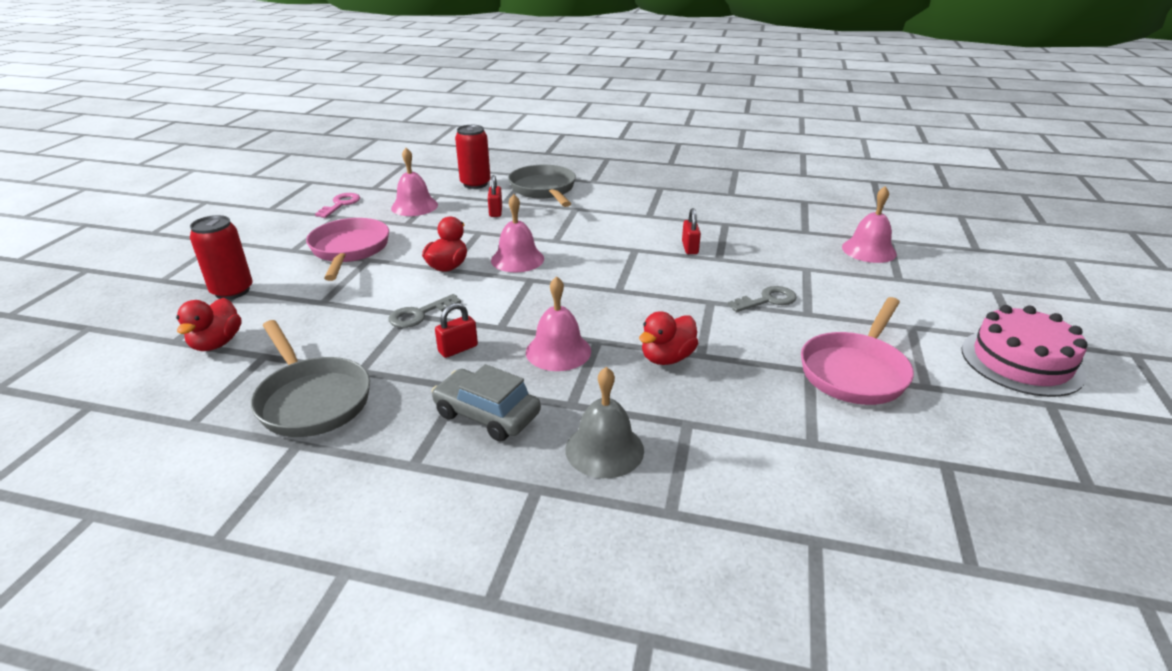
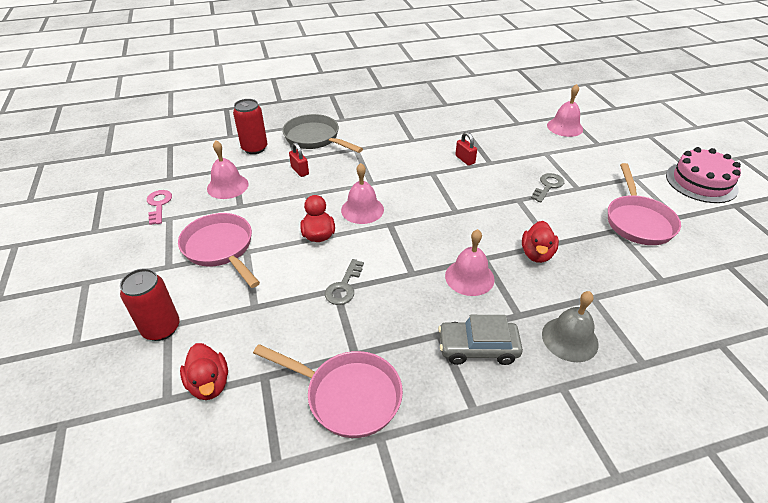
camera: 30 degrees left, 10 degrees up
grey pan [251,320,370,437] -> pink pan [253,344,403,438]
red padlock [435,303,478,358] -> none

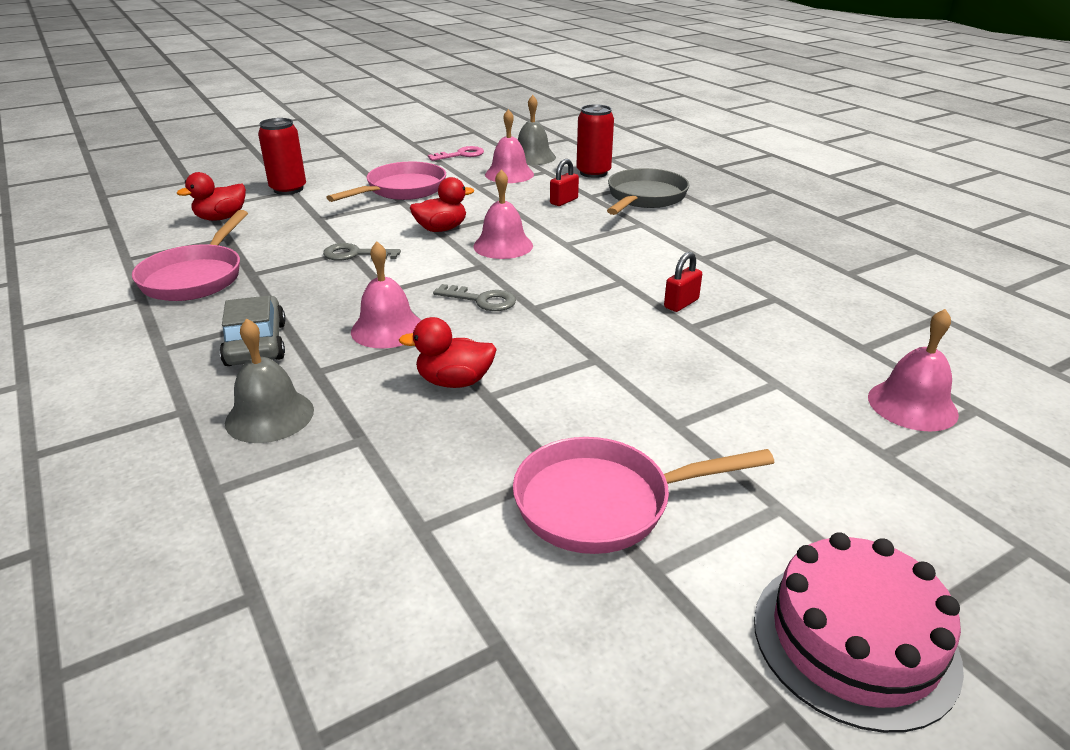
camera: 75 degrees right, 10 degrees down
grey key [531,173,564,203] -> grey key moved to [433,284,516,311]
none -> grey bell [518,95,556,165]

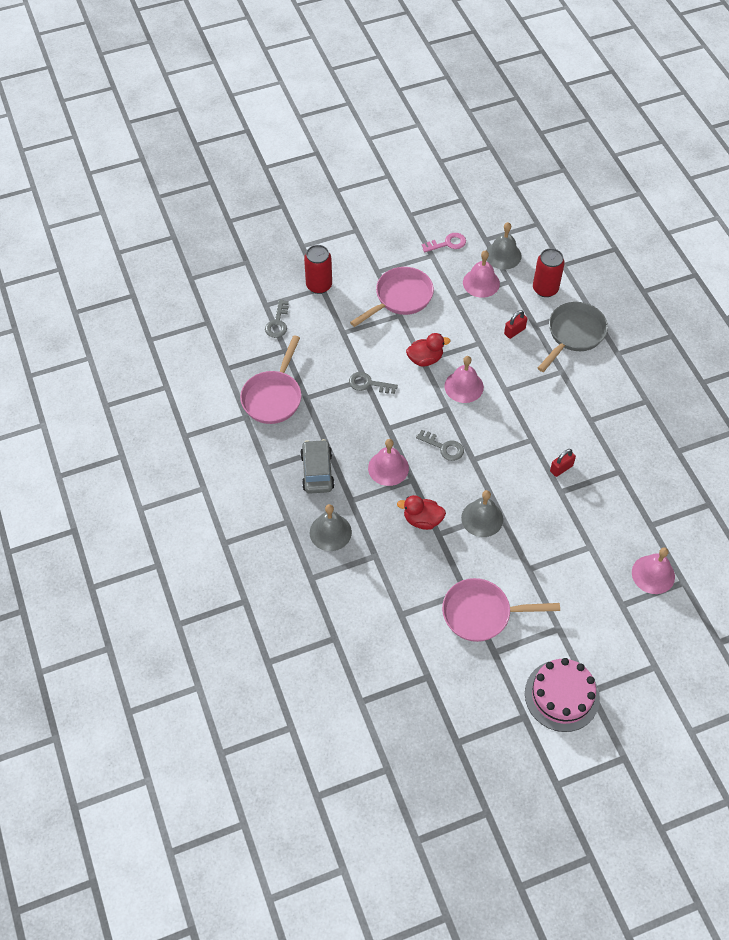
camera: 10 degrees right, 25 degrees up
red duck [177,172,246,221] -> grey key [265,300,289,338]
none -> grey bell [461,490,503,537]

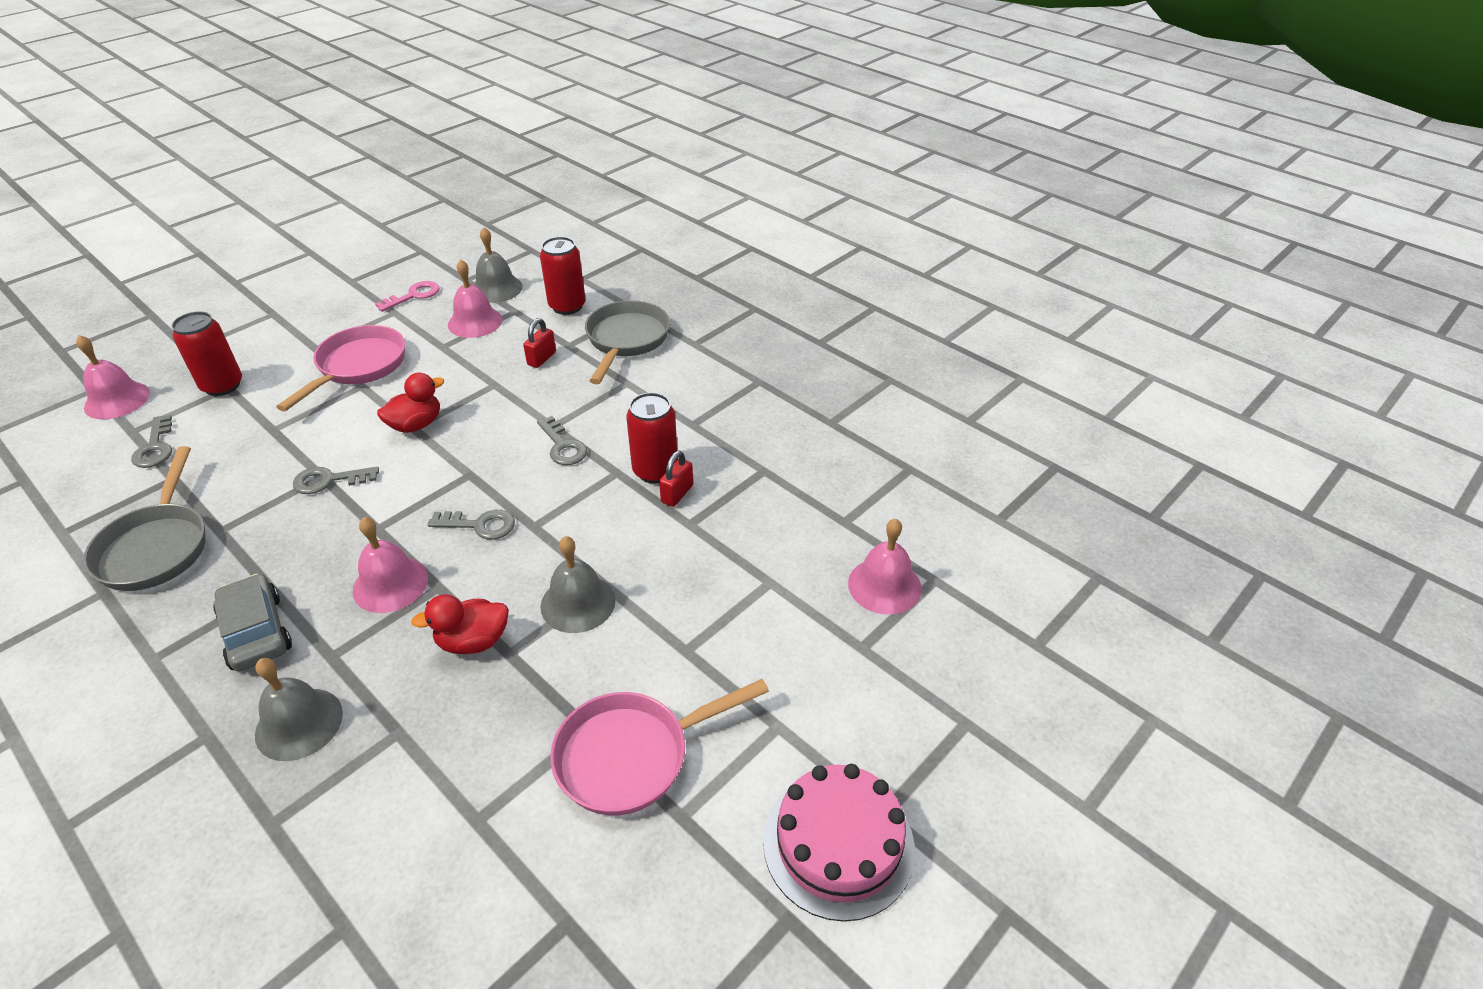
camera: 25 degrees left, 15 degrees down
pink pan [240,335,301,424] -> grey pan [83,446,206,591]
pink bell [444,356,484,403] -> pink bell moved to [76,335,150,419]
none -> grey key [537,416,587,465]
none -> red can [626,392,678,483]

